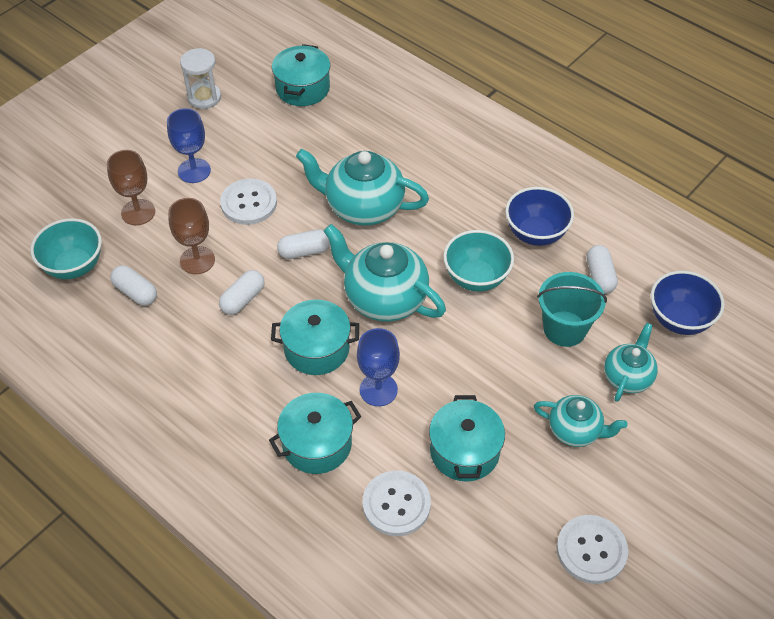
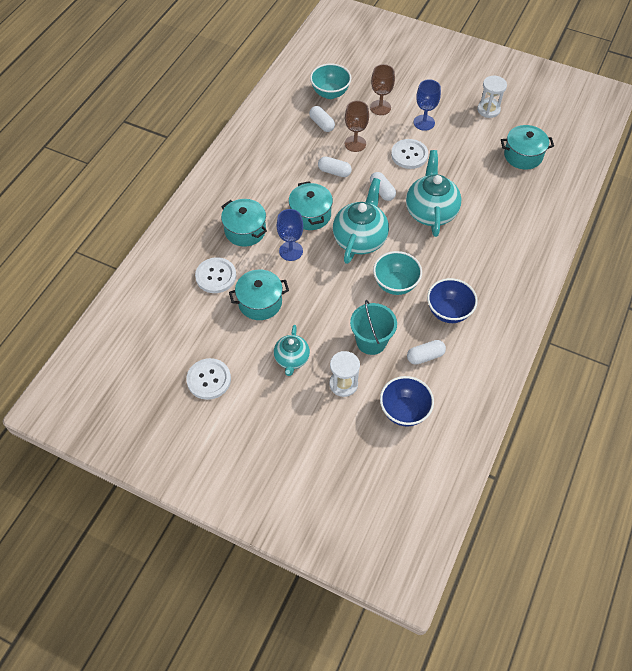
camera: 75 degrees right, 5 degrees up
white capsule [110,265,157,306] -> white capsule turned 60 degrees counterclockwise [309,106,335,132]
turquoise teapot [604,323,658,402] -> white hourglass [329,351,360,397]

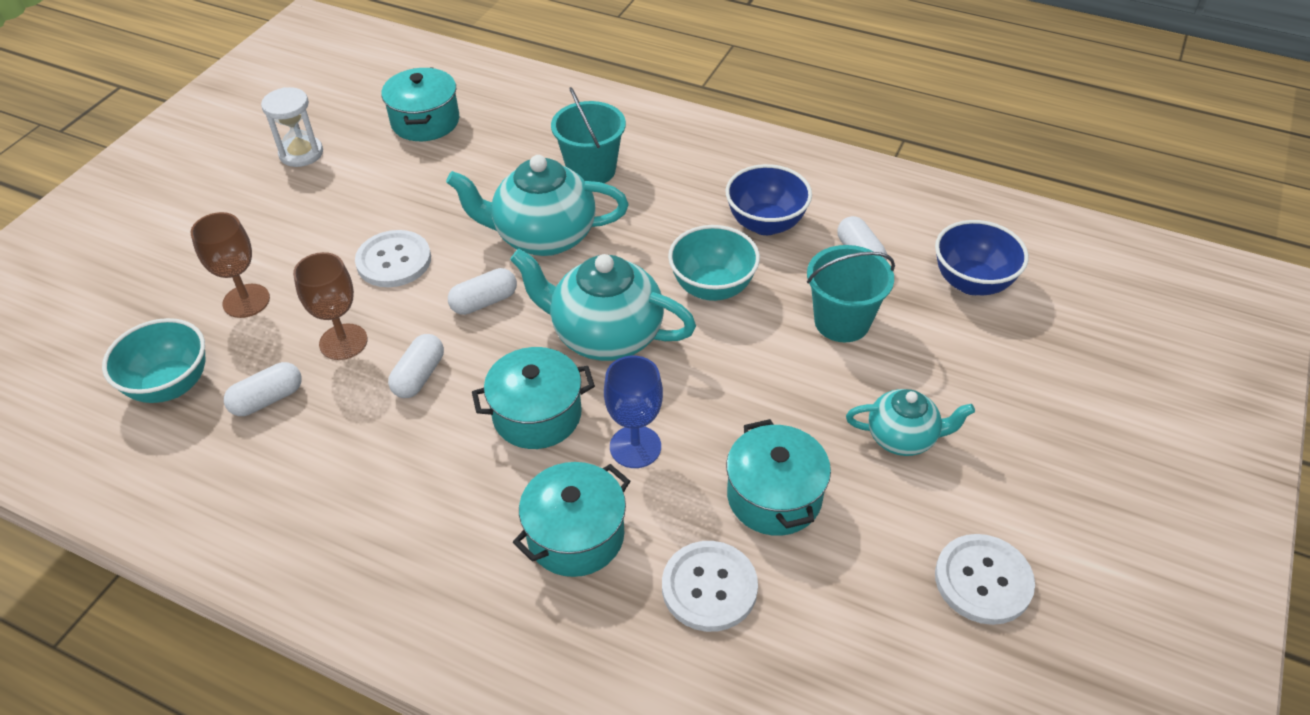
camera: 90 degrees left, 10 degrees down
white hourglass [329,351,360,397] -> none
blue goblet [414,79,441,131] -> none
none -> turquoise bucket [551,87,626,183]

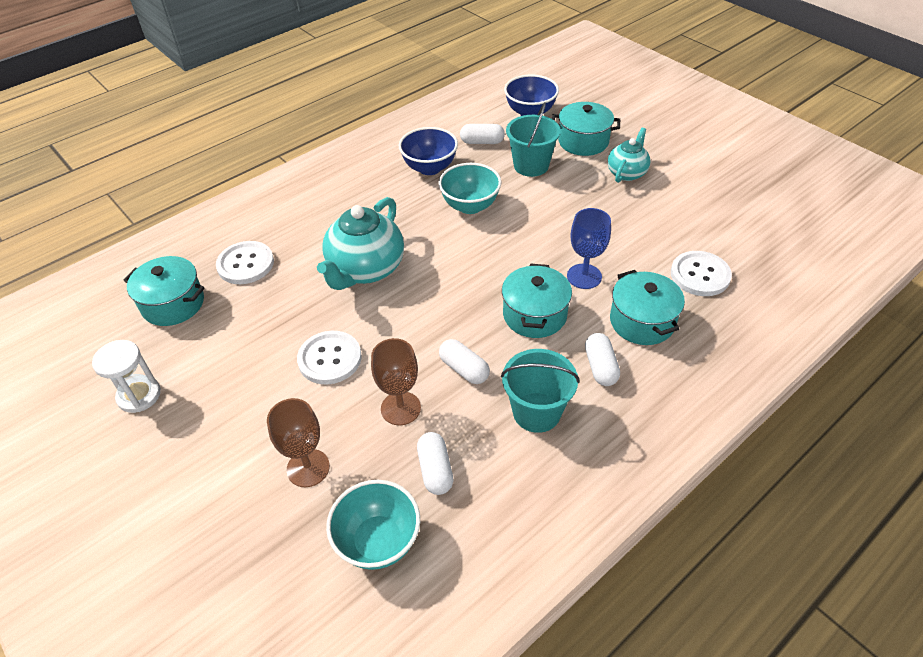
camera: 65 degrees left, 0 degrees up
white capsule [448,268,517,315] -> white capsule moved to [585,333,620,386]
turquoise teapot [510,249,696,361] -> none
turquoise bucket [551,87,626,183] -> turquoise bucket moved to [501,349,580,433]
turquoise pot [726,419,831,536] -> turquoise pot moved to [552,102,620,156]
white button [935,534,1035,625] -> white button moved to [216,241,274,284]

